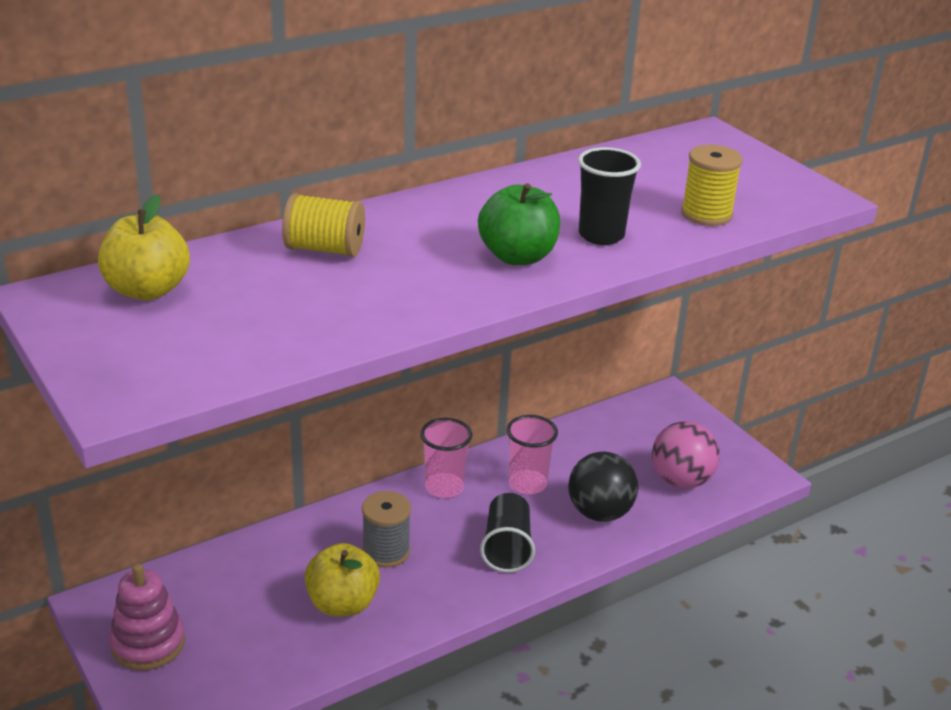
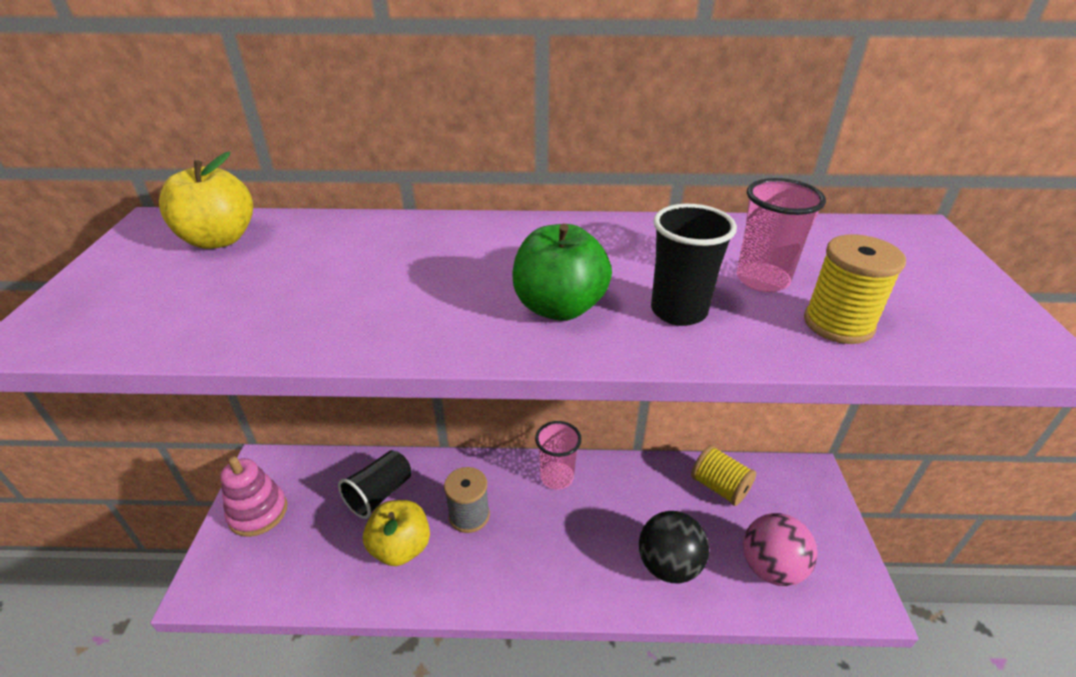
camera: 35 degrees right, 5 degrees up
yellow spool [282,193,365,257] -> yellow spool moved to [691,445,756,506]
black cup [480,493,535,573] -> black cup moved to [338,450,411,519]
pink cup [506,415,558,494] -> pink cup moved to [737,178,826,292]

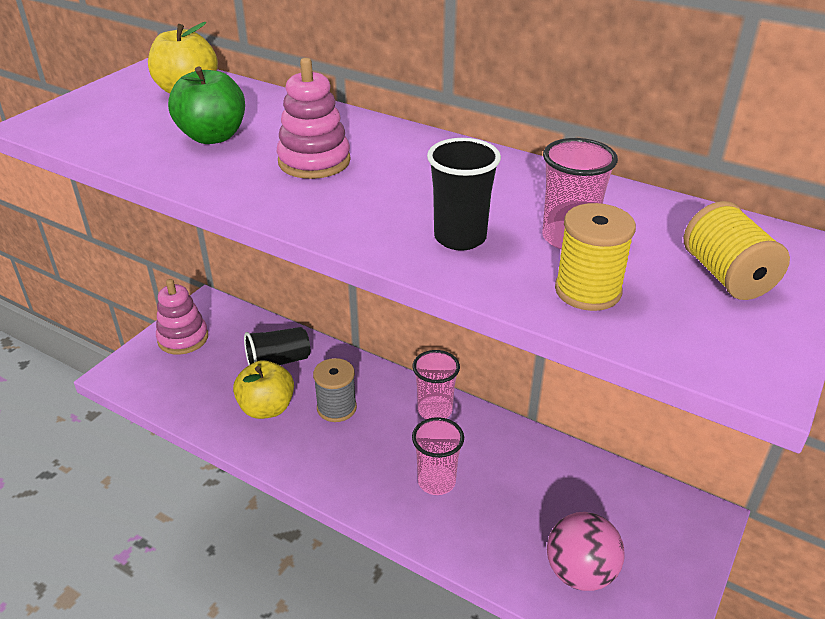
camera: 30 degrees right, 0 degrees up
green apple [512,224,612,321] -> green apple moved to [168,66,245,144]
black ball [639,511,709,583] -> none
yellow spool [691,445,756,506] -> yellow spool moved to [684,201,790,300]
none -> pink stacking toy [277,58,351,179]
none -> pink cup [412,417,464,495]

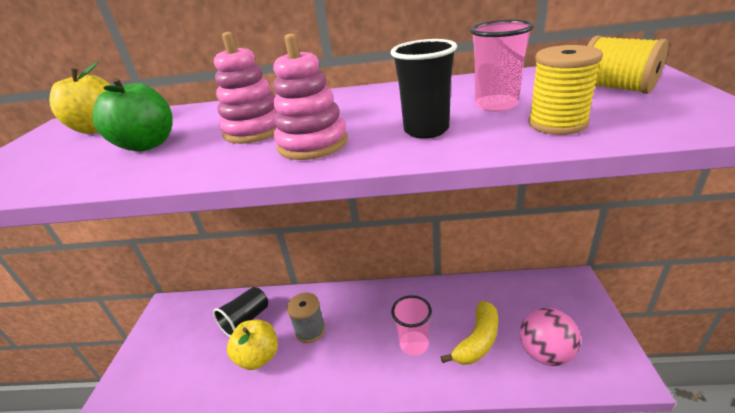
camera: 25 degrees left, 5 degrees down
pink stacking toy [156,279,208,355] -> pink stacking toy moved to [273,34,348,160]
pink cup [412,350,460,419] -> none
none -> yellow banana [441,301,498,365]

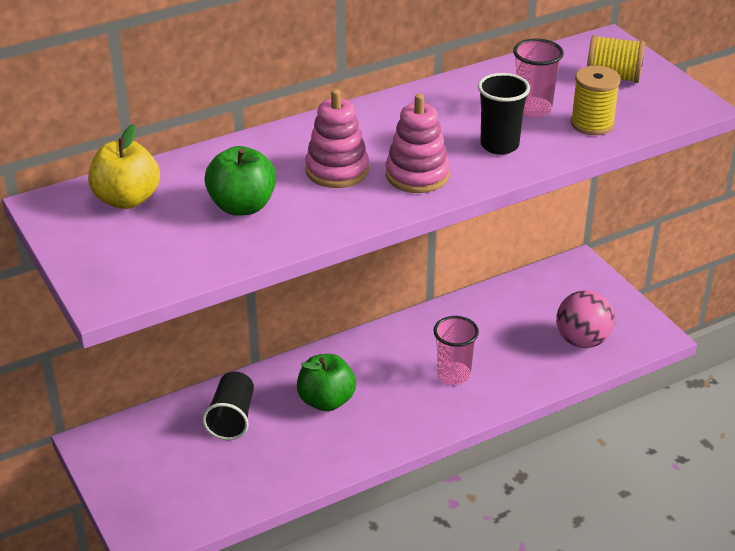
camera: 35 degrees left, 5 degrees up
yellow apple [227,320,278,370] -> none
grey spool [287,293,326,343] -> green apple [297,354,356,411]
yellow banana [441,301,498,365] -> none

